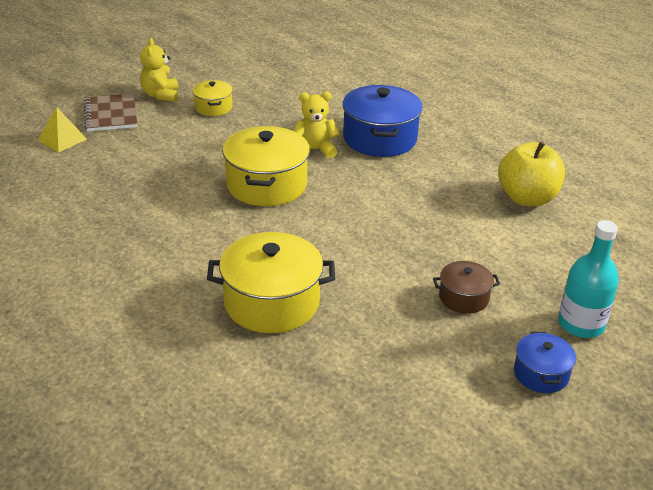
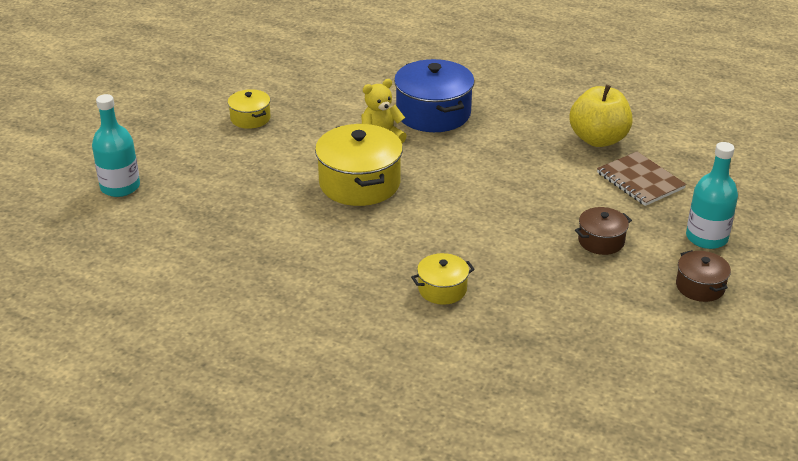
camera: 20 degrees left, 0 degrees up
yellow pyramid [38,107,87,153] -> turquoise bottle [92,94,140,197]
brown notebook [84,93,137,132] -> brown notebook moved to [597,152,686,206]
yellow teddy bear [140,38,178,102] -> none
yellow pot [207,232,335,333] -> yellow pot [411,253,475,305], size x0.53
blue pot [514,332,576,393] -> brown pot [676,250,731,302]

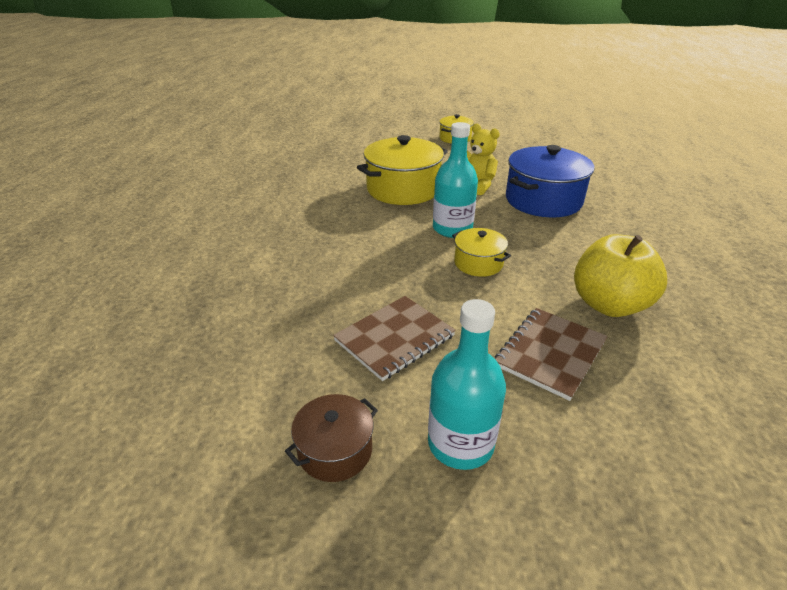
camera: 70 degrees right, 0 degrees up
turquoise bottle [92,94,140,197] -> turquoise bottle moved to [433,122,478,238]
yellow pot [411,253,475,305] -> yellow pot moved to [452,228,511,277]
brown pot [575,207,632,255] -> brown notebook [333,296,456,381]

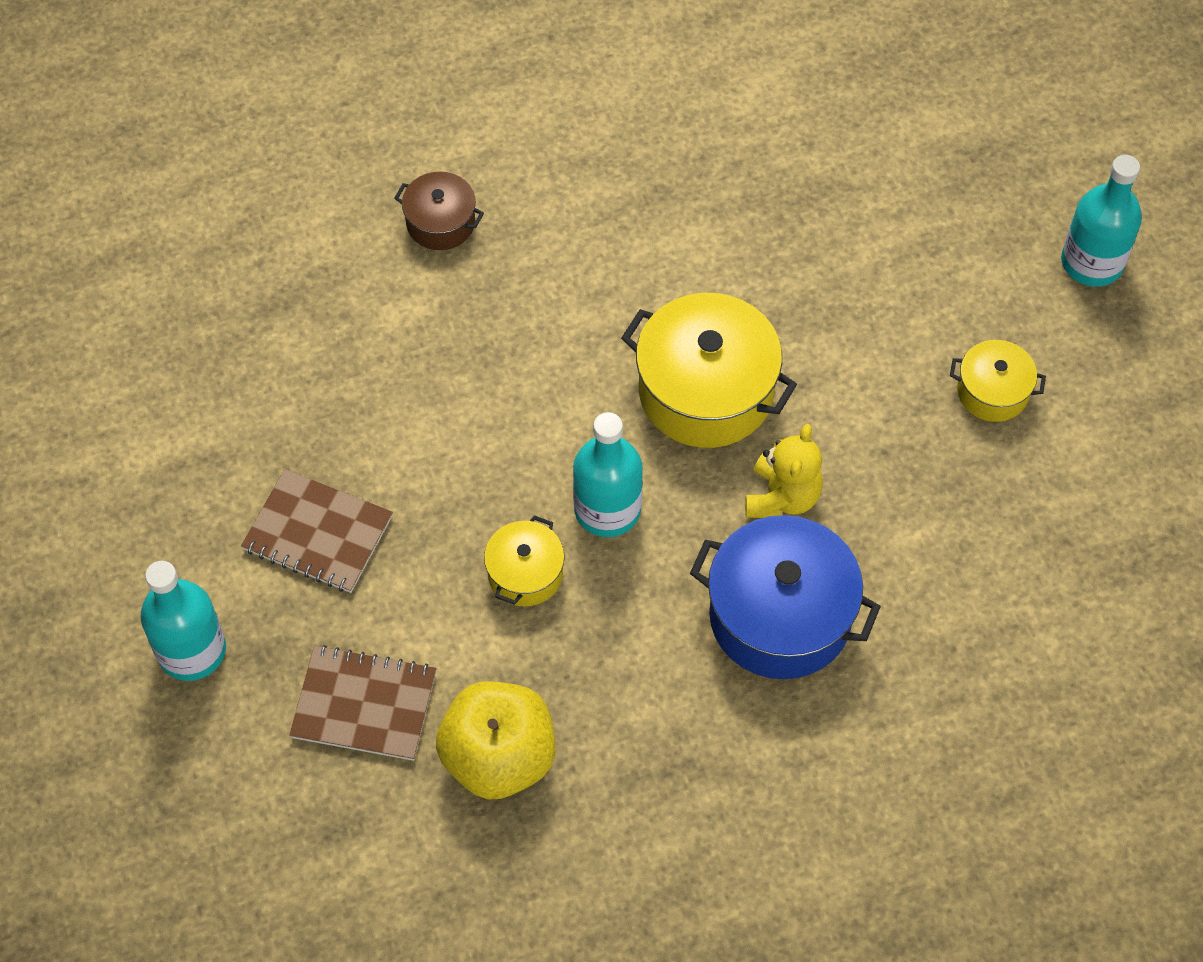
camera: 65 degrees right, 25 degrees up
brown pot [285,394,378,482] -> brown pot moved to [394,172,484,250]
none -> turquoise bottle [1061,155,1142,287]

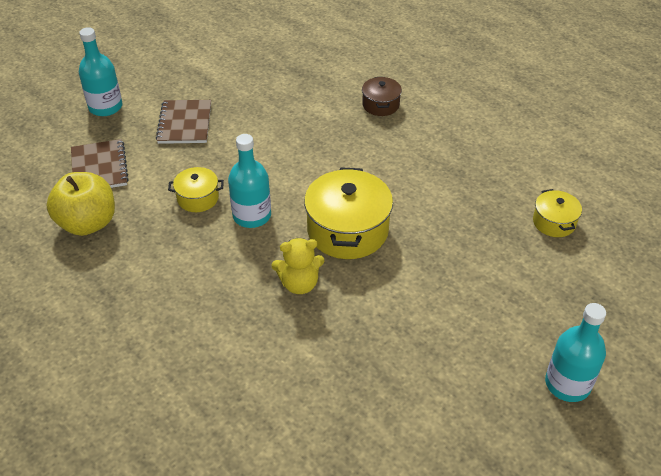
camera: 65 degrees right, 15 degrees down
blue pot [690,515,881,679] -> none
yellow pot [950,340,1046,422] -> yellow pot moved to [533,189,582,237]

